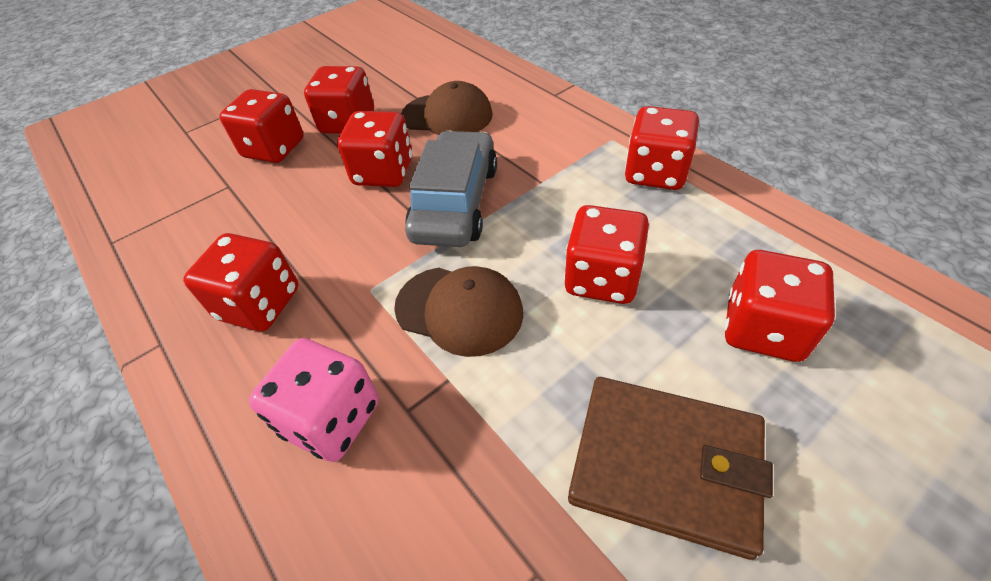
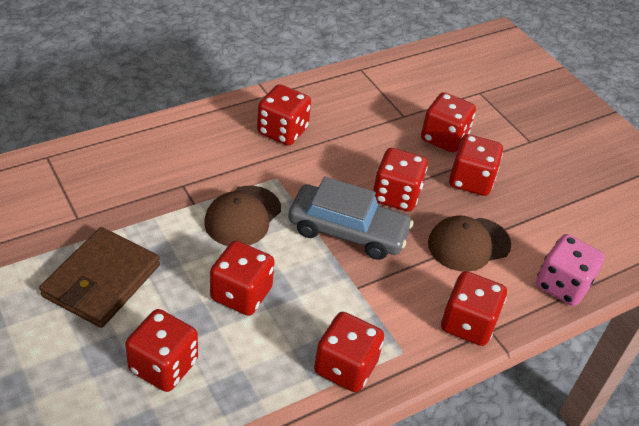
camera: 90 degrees right, 5 degrees down
pink dice [249,338,379,462] -> pink dice moved to [536,234,605,306]
brown cap [401,81,493,135] -> brown cap turned 45 degrees clockwise [428,215,511,272]
none -> red dice [441,271,507,346]

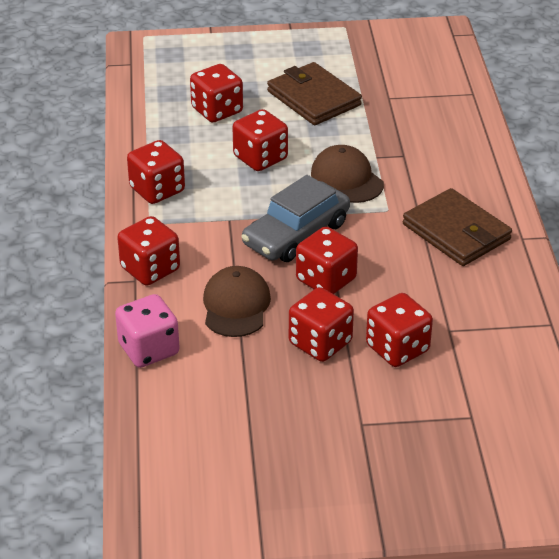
camera: 120 degrees right, 5 degrees down
red dice [257,84,311,145] -> brown wallet [403,188,512,266]

